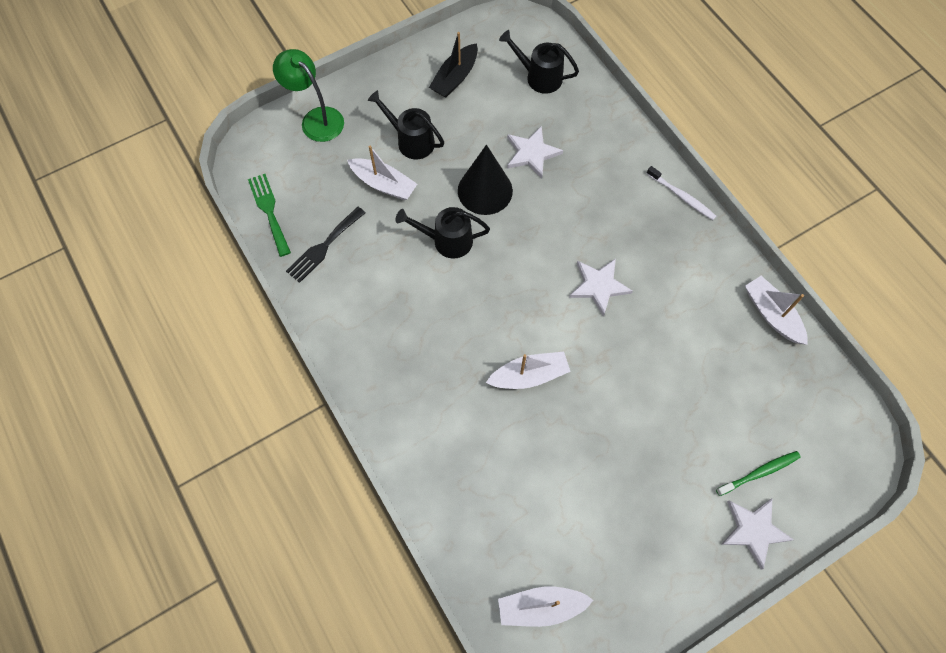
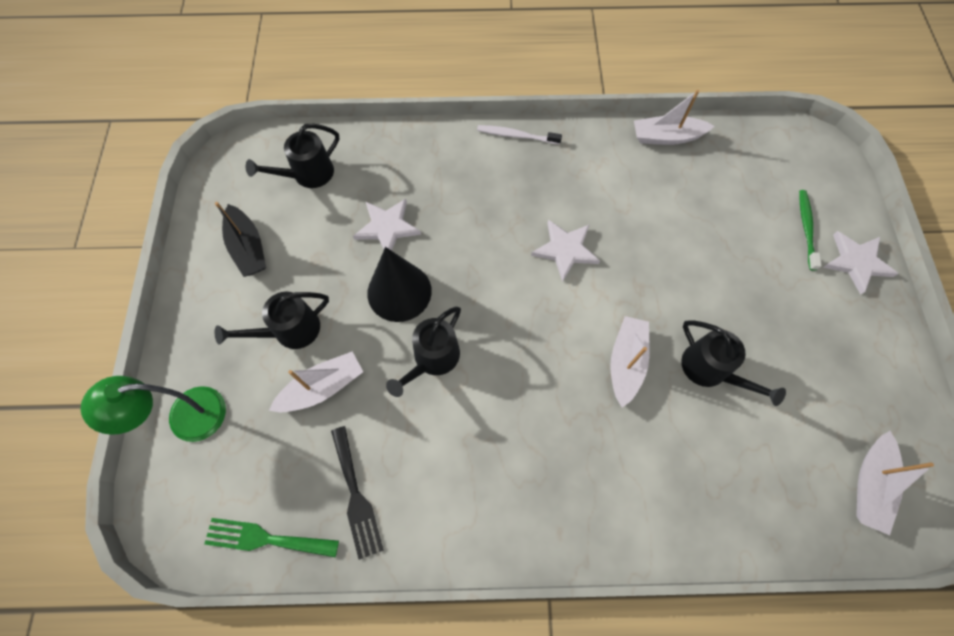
camera: 60 degrees left, 0 degrees up
white toothbrush [647,166,716,220] -> white toothbrush turned 150 degrees counterclockwise [477,125,562,145]
none -> black watering can [681,320,786,406]

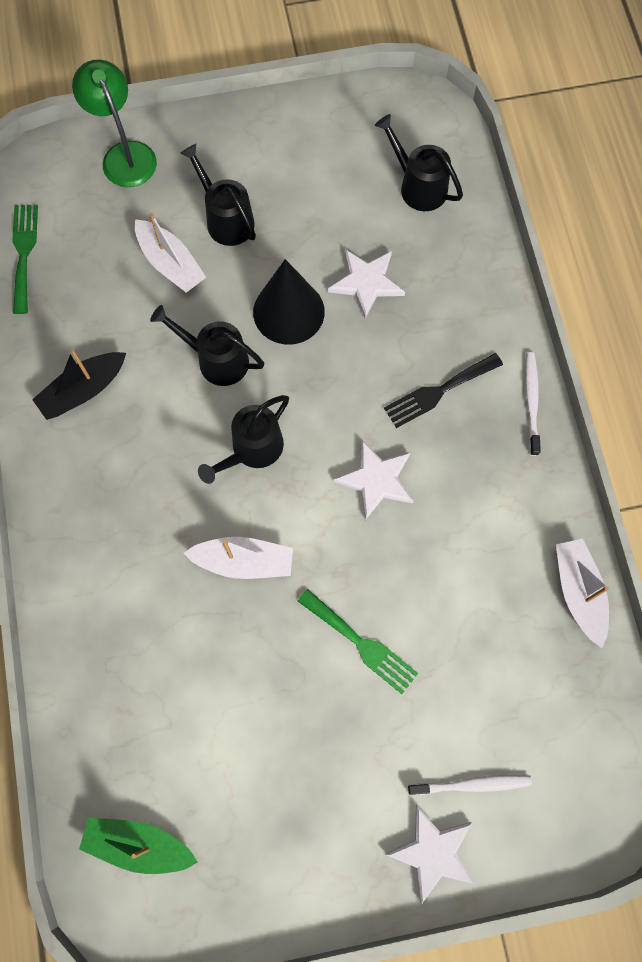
camera: 80 degrees right, 5 degrees up
black boat [215,202,266,277] -> black boat moved to [32,349,126,420]
black fork [331,426,384,560] -> black fork moved to [384,353,503,428]
black watering can [681,320,786,406] -> black watering can moved to [198,395,289,484]
green toothbrush [799,190,822,271] -> white toothbrush [408,775,532,795]
white boat [856,431,934,535] -> green boat [79,817,198,874]
none -> green fork [298,589,418,694]

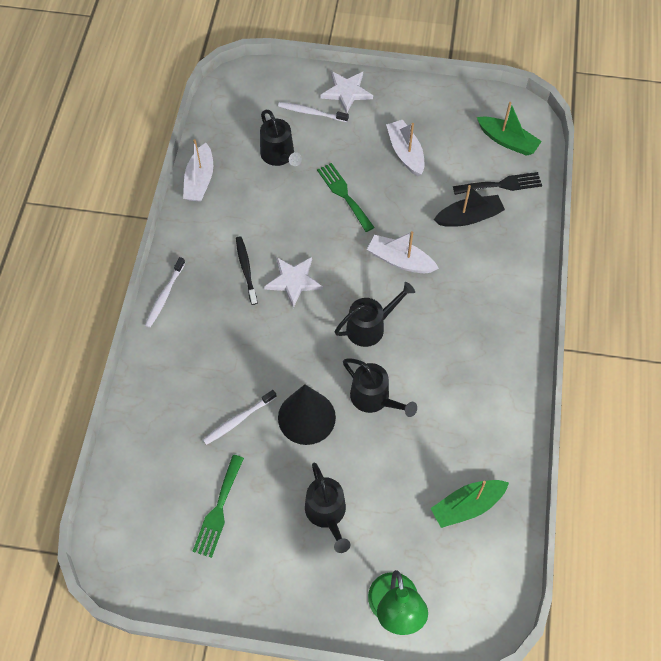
camera: 160 degrees left, 10 degrees down
green fork [12,204,38,314] -> green fork moved to [193,455,244,558]
black boat [32,349,126,420] -> black boat moved to [434,185,505,227]
white boat [135,213,206,293] -> white boat moved to [386,120,424,176]
white star [328,249,405,319] -> white toothbrush [203,390,276,445]
black watering can [375,114,463,211] -> black watering can moved to [260,110,302,166]
black fork [384,353,503,428] -> black fork moved to [453,172,542,195]
none -> black toothbrush [236,236,257,305]
none -> green boat [430,480,509,528]

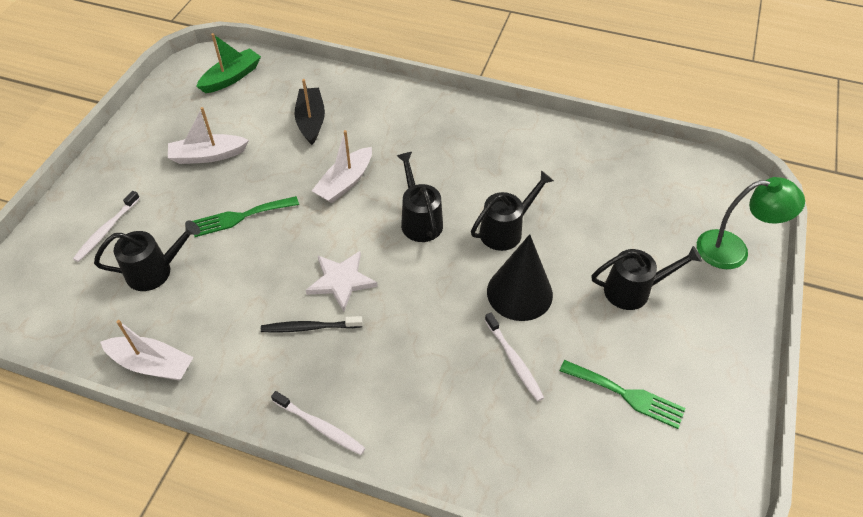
camera: 80 degrees left, 10 degrees down
white star [321,71,373,113] -> none
green boat [430,480,509,528] -> none
black fork [453,172,542,195] -> none

